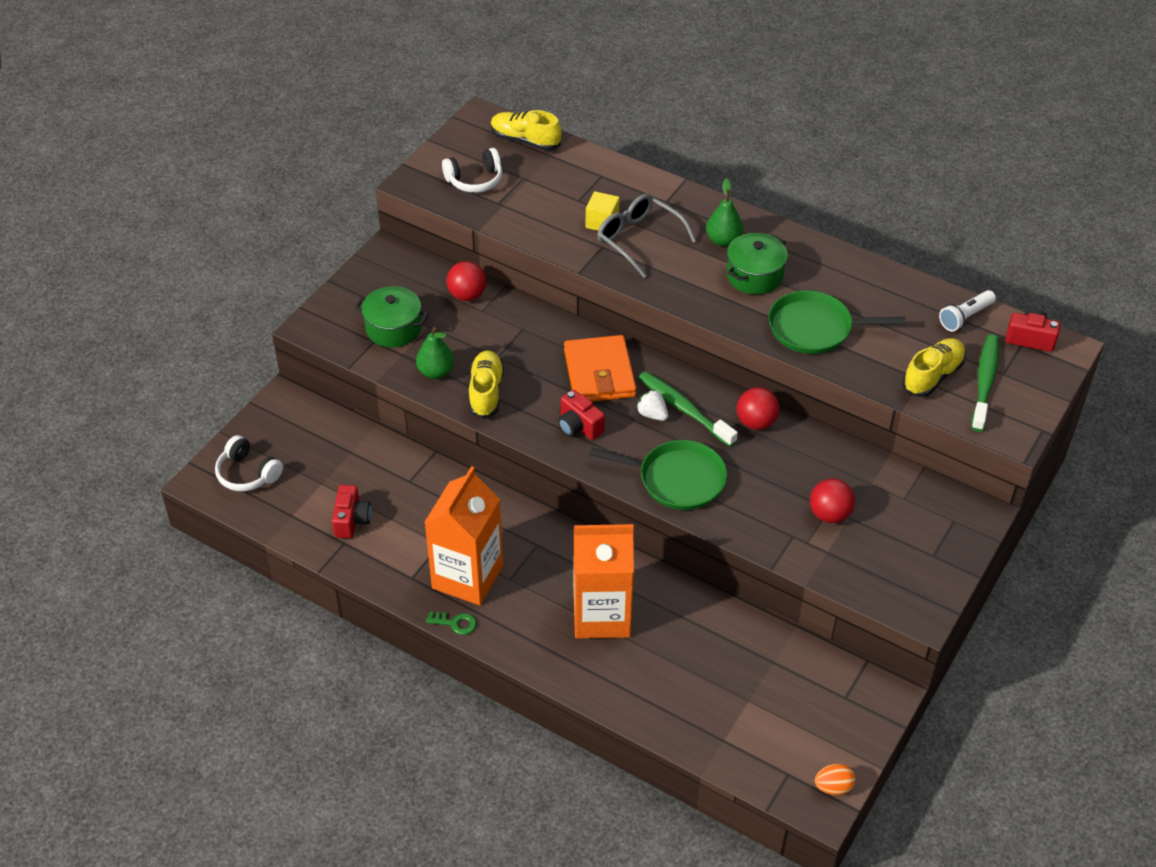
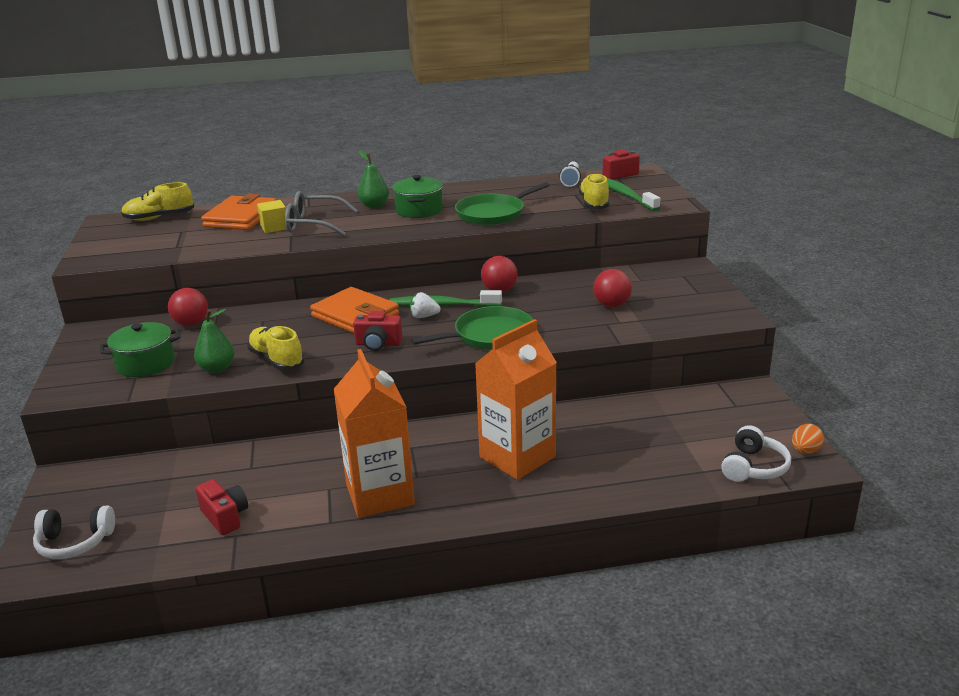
camera: 40 degrees left, 20 degrees down
green key [426,612,476,635] -> none
white headphones [442,148,502,193] -> white headphones moved to [721,425,791,482]
none -> orange wallet [201,194,276,230]

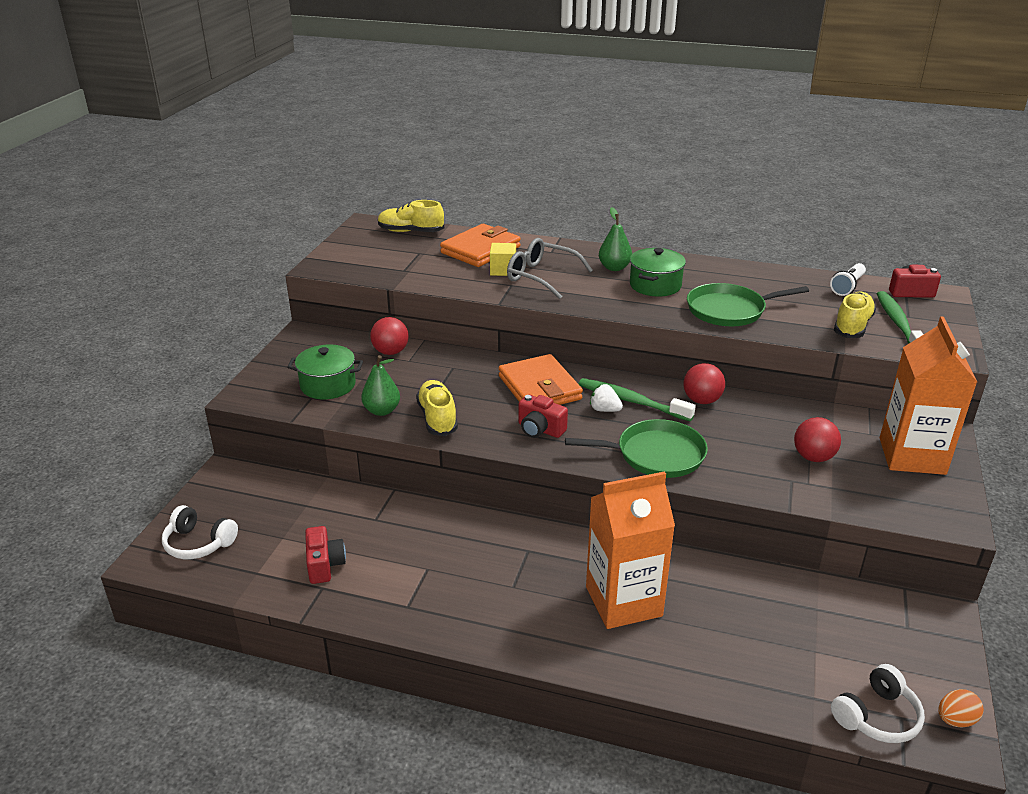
camera: 25 degrees right, 5 degrees up
orange carton [334,349,415,518] -> orange carton moved to [880,316,977,475]

